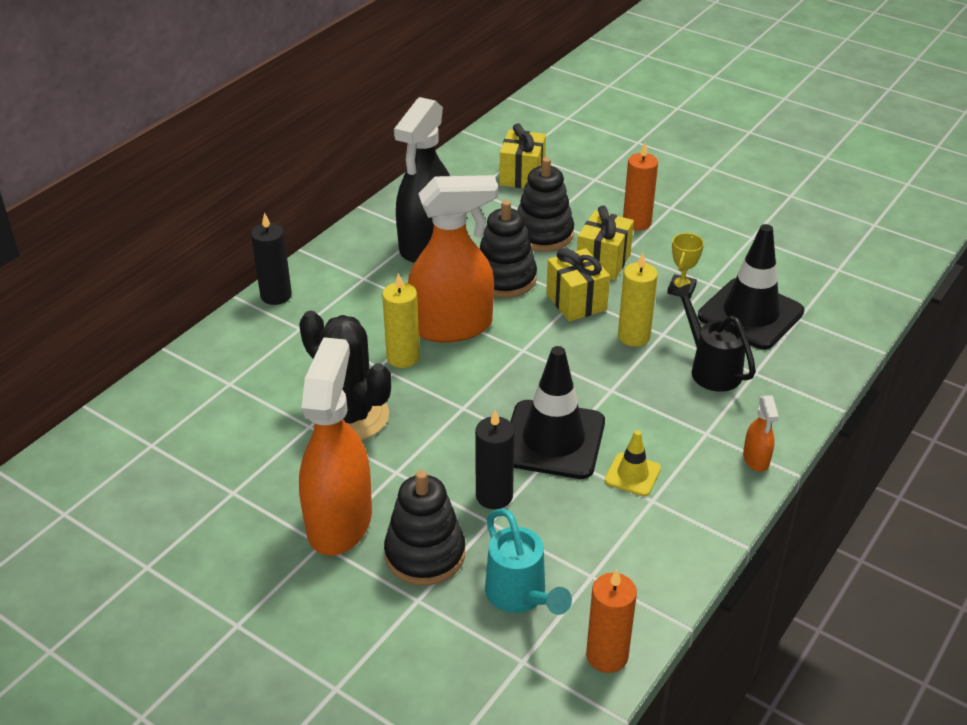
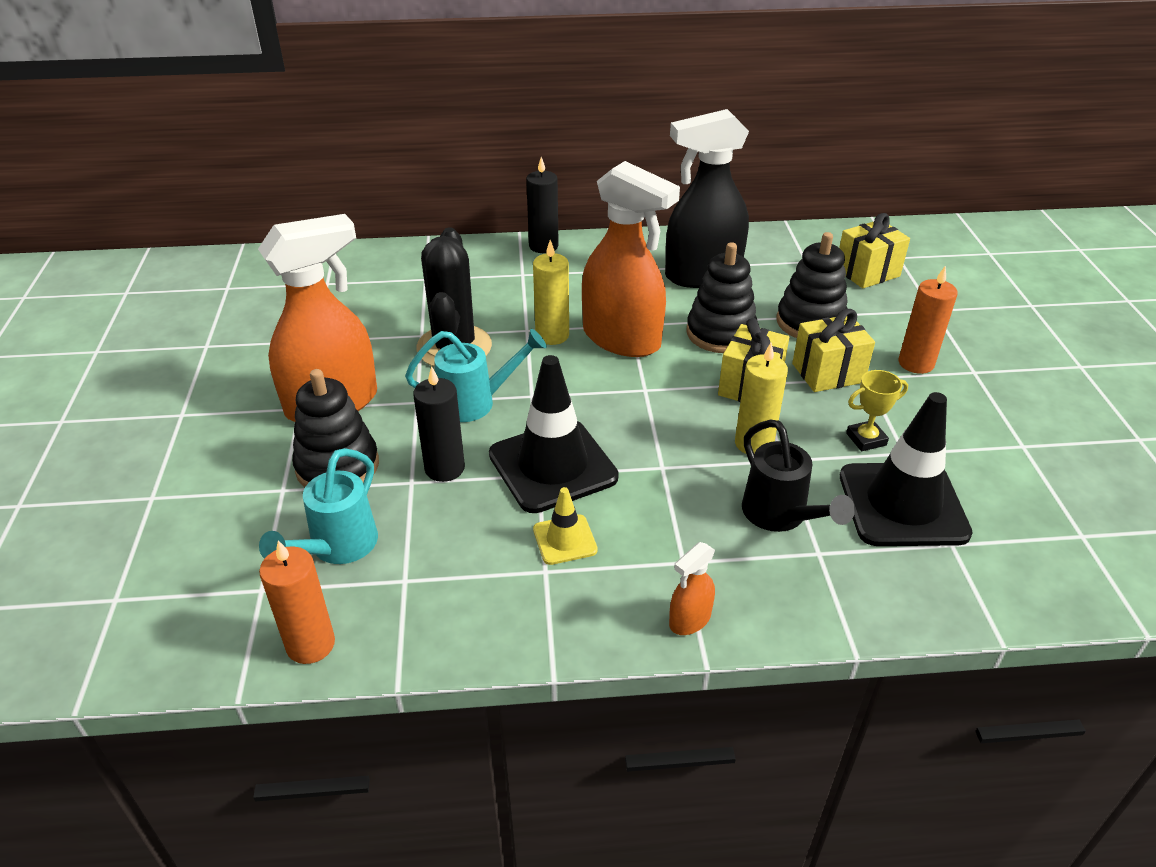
camera: 50 degrees right, 0 degrees up
black watering can [672,283,756,392] -> black watering can turned 135 degrees clockwise [742,419,855,532]
none -> turquoise watering can [405,329,547,422]

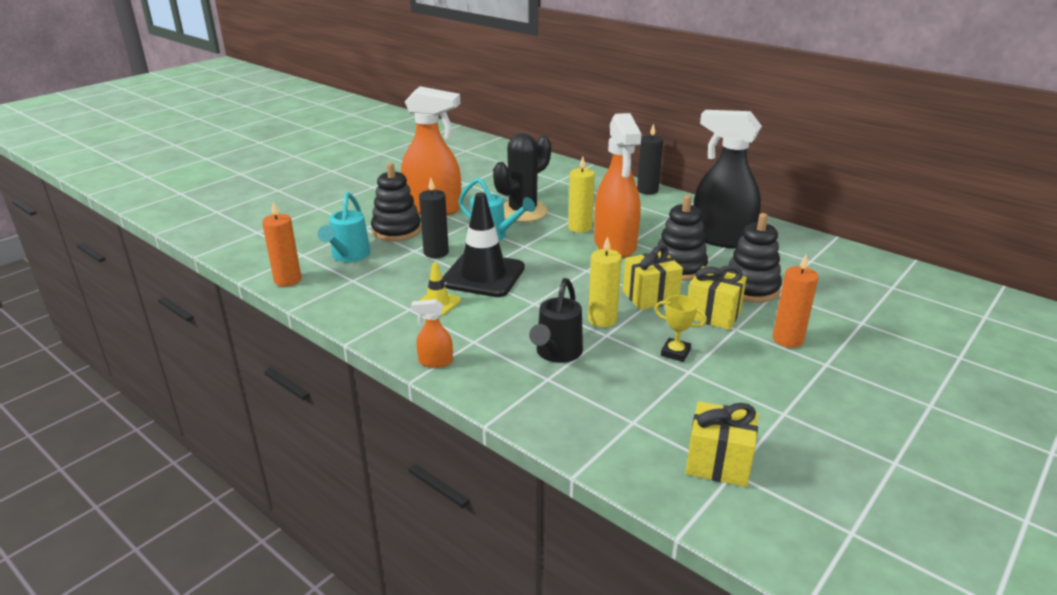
camera: 45 degrees right, 10 degrees down
turquoise watering can [259,448,378,564] -> turquoise watering can turned 60 degrees counterclockwise [318,192,371,262]
yellow gift [839,213,910,288] -> yellow gift moved to [686,401,758,487]
black traffic cone [840,392,973,546] -> none

